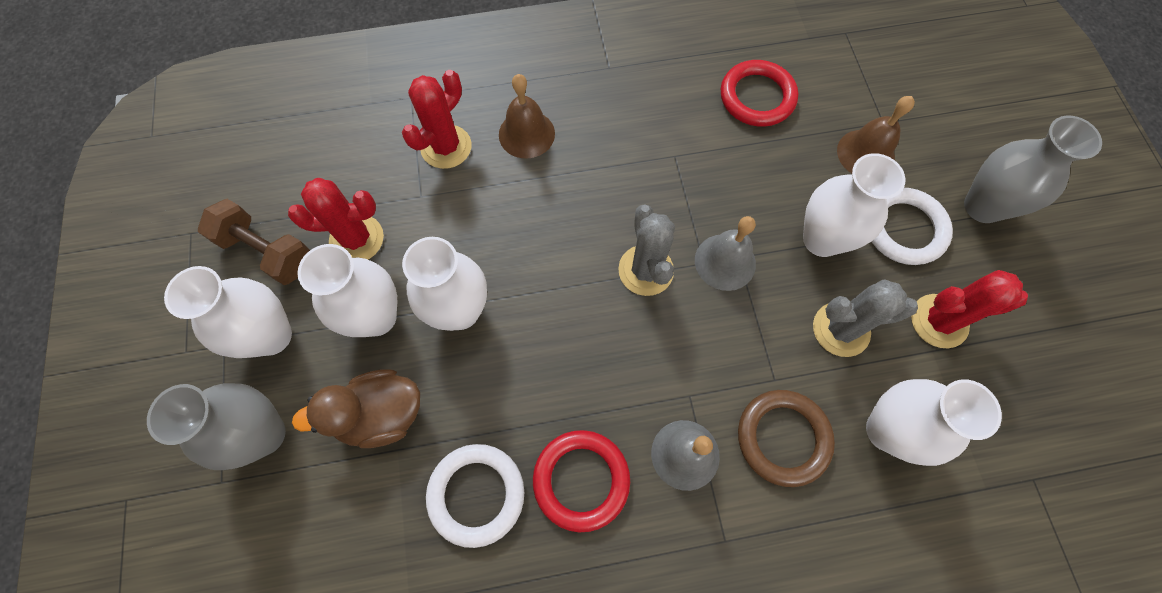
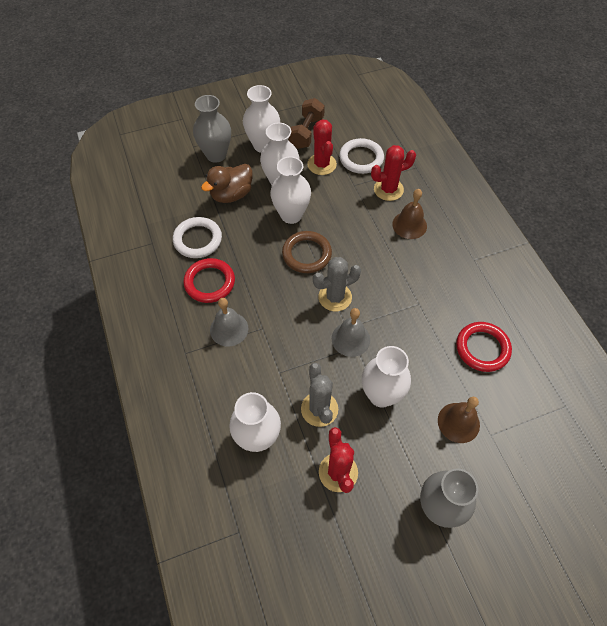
camera: 80 degrees right, 10 degrees down
brown duck [292,369,420,448] -> brown duck turned 105 degrees counterclockwise [201,164,252,203]
red cactus [402,70,472,169] -> red cactus turned 45 degrees counterclockwise [371,145,416,201]
brown ring [738,390,835,487] -> brown ring moved to [282,231,332,273]
white ring [872,188,953,265] -> white ring moved to [339,138,384,174]

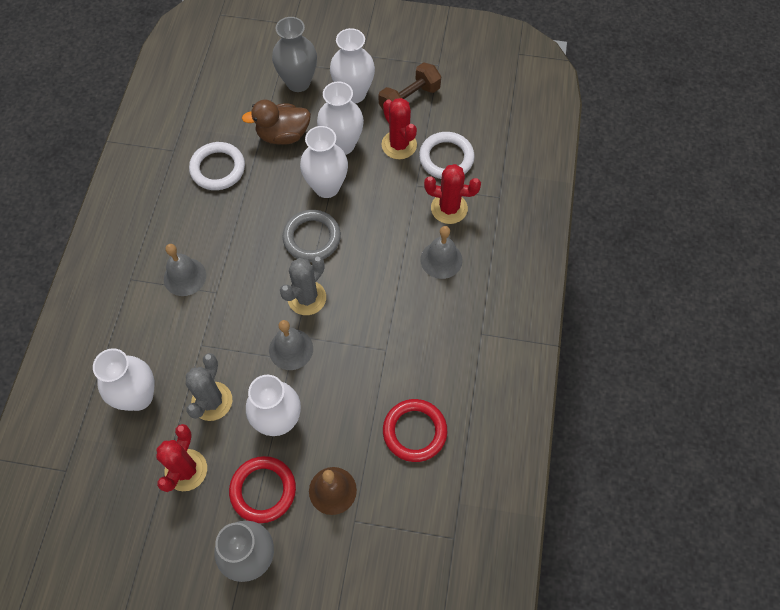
camera: 30 degrees right, 5 degrees up
red ring [183,258,235,303] -> red ring moved to [229,456,296,523]
brown ring [282,231,332,273] -> grey ring [283,210,341,262]
red cactus [307,119,337,175] -> red cactus turned 45 degrees counterclockwise [381,98,417,159]
grey cactus [313,257,361,311] -> grey cactus turned 60 degrees counterclockwise [280,256,326,315]
brown bell [392,189,427,239] -> grey bell [420,226,463,279]

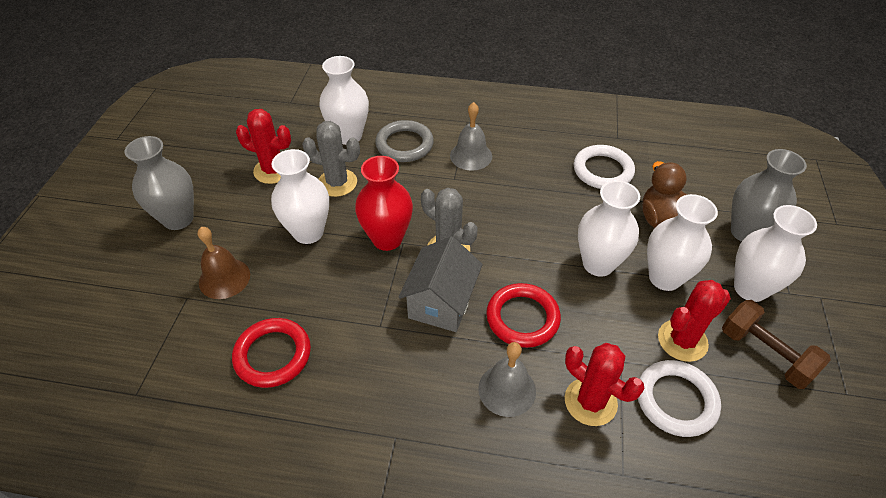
camera: 90 degrees right, 15 degrees down
red ring [229,456,296,523] -> red ring moved to [486,283,561,348]
grey bell [269,320,313,370] -> red vase [355,156,413,251]
grey ring [283,210,341,262] -> grey ring moved to [375,120,434,162]
red cactus [424,164,481,224] -> red cactus turned 60 degrees counterclockwise [565,343,644,426]
none -> grey house [398,236,483,332]

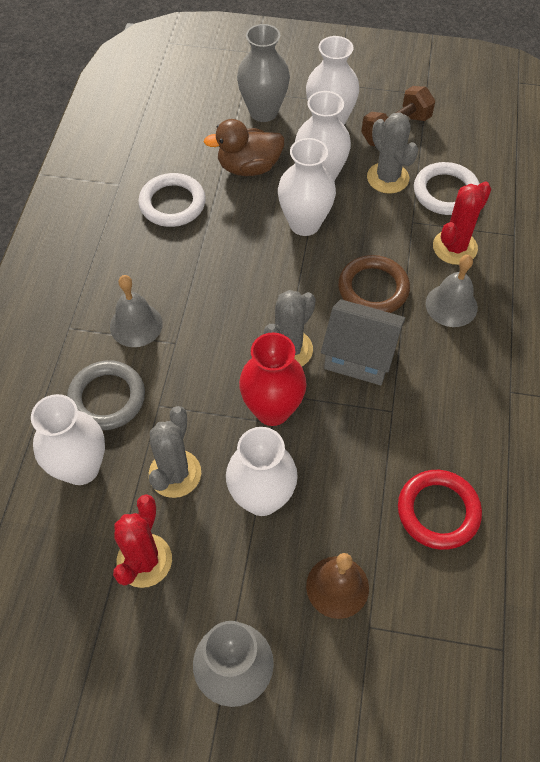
camera: 90 degrees left, 10 degrees up
red ring [486,283,561,348] -> brown ring [338,255,410,313]
red cactus [658,280,731,362] -> grey cactus [367,113,418,194]

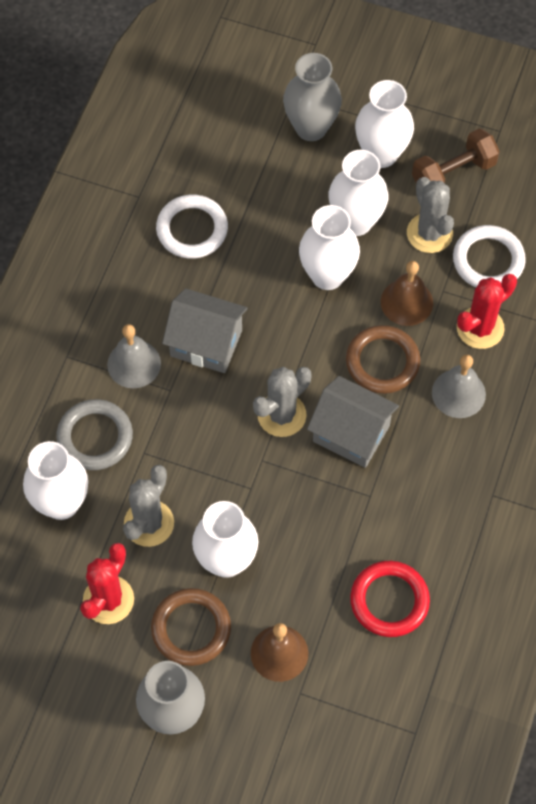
camera: 10 degrees right, 5 degrees up
brown duck [204,119,285,176] -> none
red vase [239,332,307,426] -> none
none -> brown ring [151,588,231,666]
none -> grey house [162,288,248,373]
none -> brown bell [381,261,433,326]

